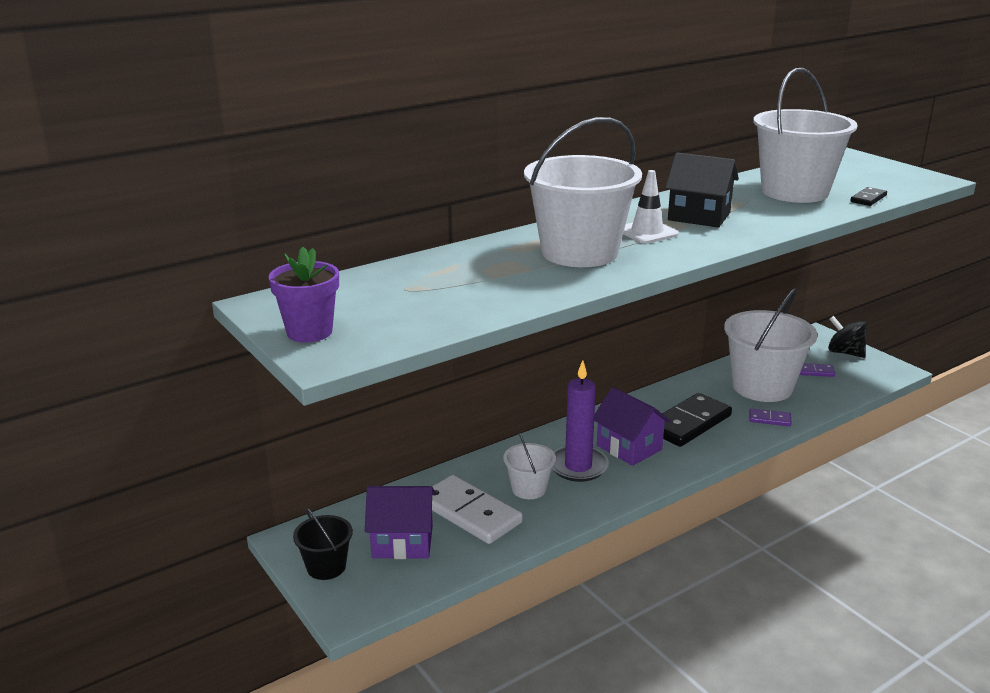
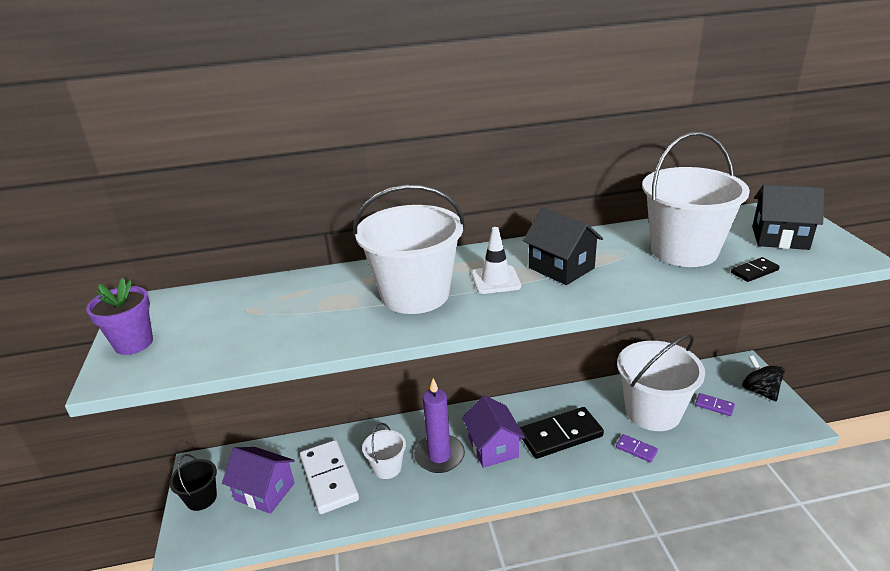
camera: 25 degrees right, 5 degrees up
none -> black house [752,184,824,250]

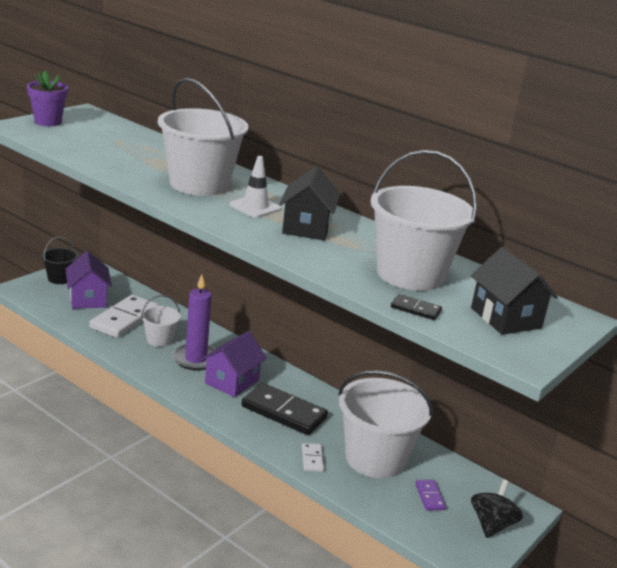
camera: 45 degrees right, 5 degrees down
purple domino [616,434,658,463] -> white domino [302,443,324,472]

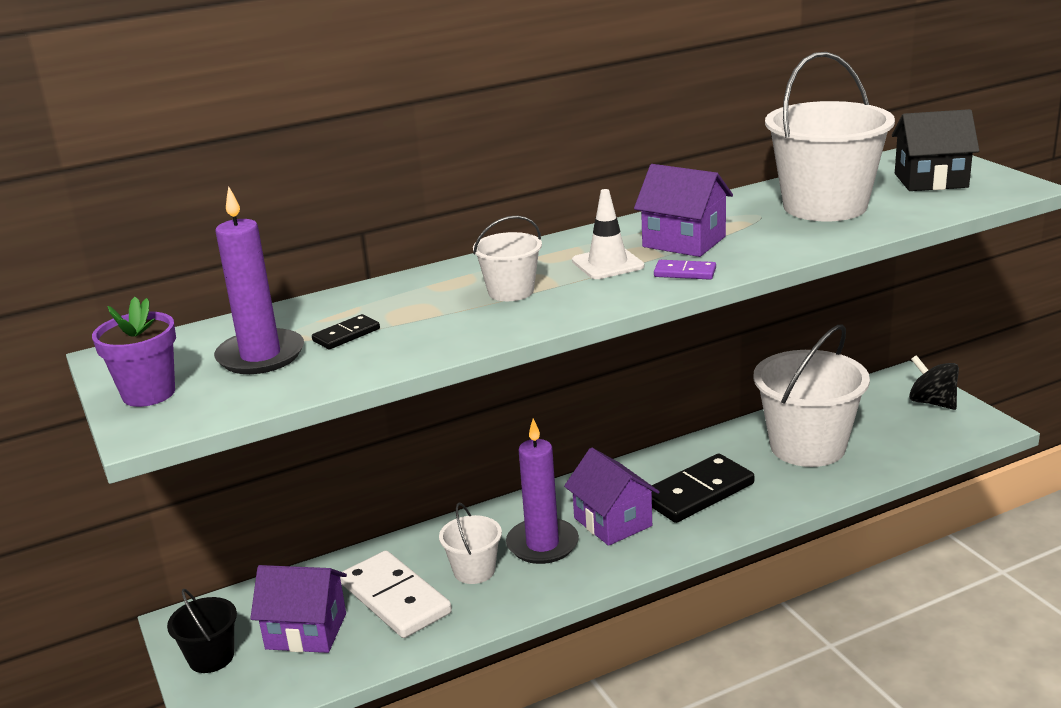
camera: 60 degrees left, 0 degrees up
white bucket [158,78,248,196] -> white bucket [473,215,542,301], size x0.50
black house [279,166,340,240] -> purple house [634,164,733,257]
white domino [302,443,324,472] -> none
black domino [391,294,442,320] -> black domino moved to [312,314,380,349]
purple domino [415,480,446,510] -> purple domino moved to [654,260,716,280]
none -> purple candle [214,186,304,374]

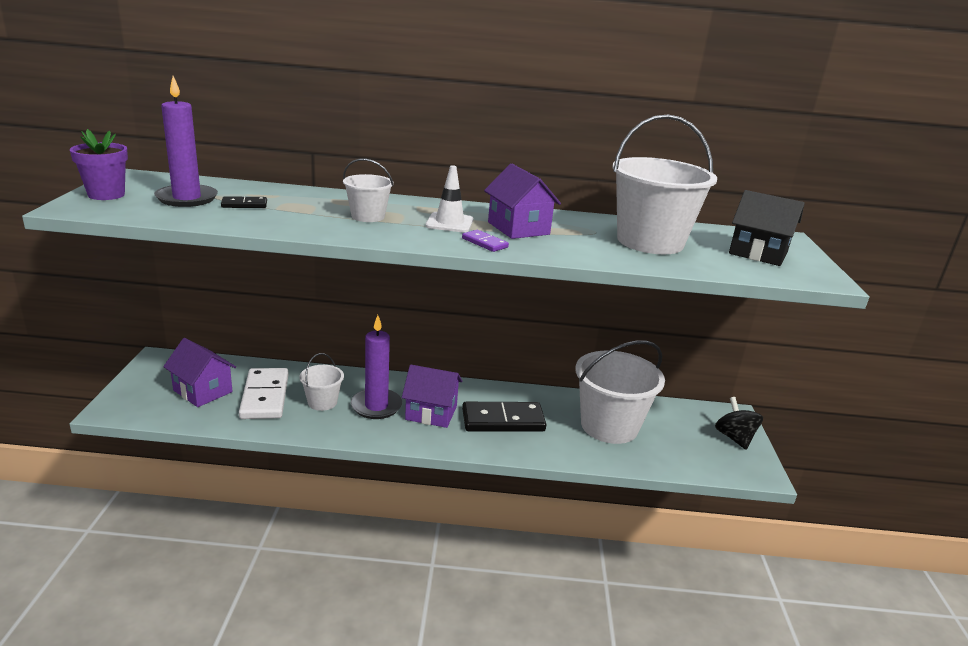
camera: 25 degrees right, 0 degrees up
black bucket [167,589,237,673] -> none
purple house [564,448,660,546] -> purple house turned 75 degrees counterclockwise [402,365,462,428]

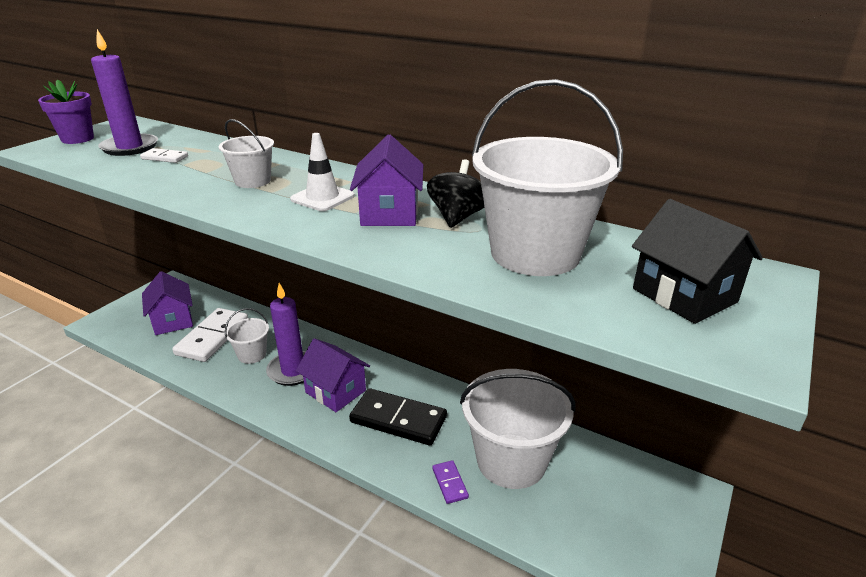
camera: 30 degrees right, 5 degrees up
black domino [221,196,267,208] -> white domino [140,148,188,163]
purple domino [462,230,509,252] -> purple domino moved to [432,460,469,504]
black spinning top [715,397,763,450] -> black spinning top moved to [427,159,484,228]

